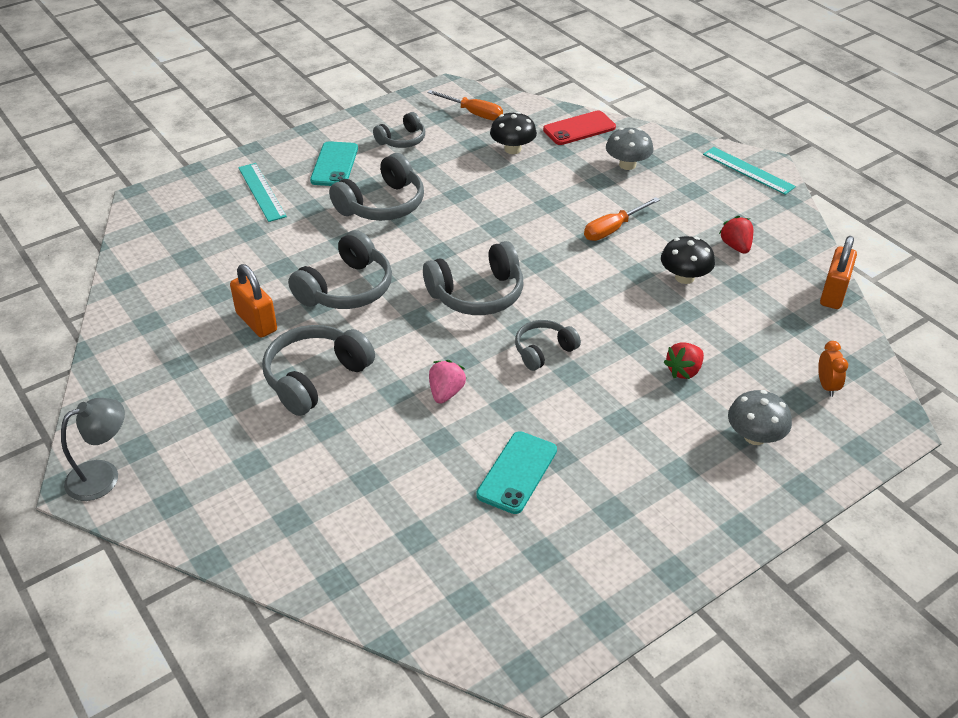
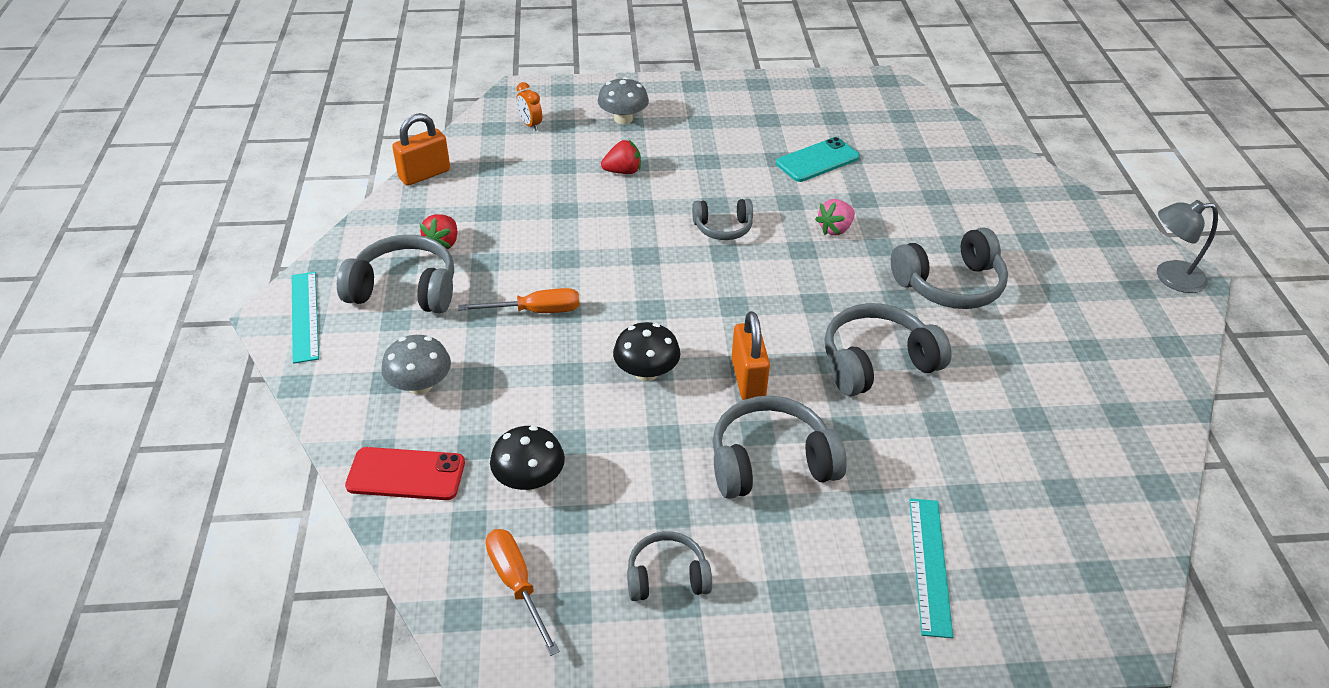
camera: 150 degrees left, 0 degrees up
orange padlock [230,264,277,338] -> orange padlock moved to [731,311,770,400]
turquoise phone [310,141,358,186] -> none
grey headphones [423,241,523,315] -> grey headphones moved to [337,235,454,313]
black mushroom [661,236,715,284] -> black mushroom moved to [613,322,680,381]
orange clock [818,341,848,397] -> orange clock turned 60 degrees counterclockwise [516,82,542,131]

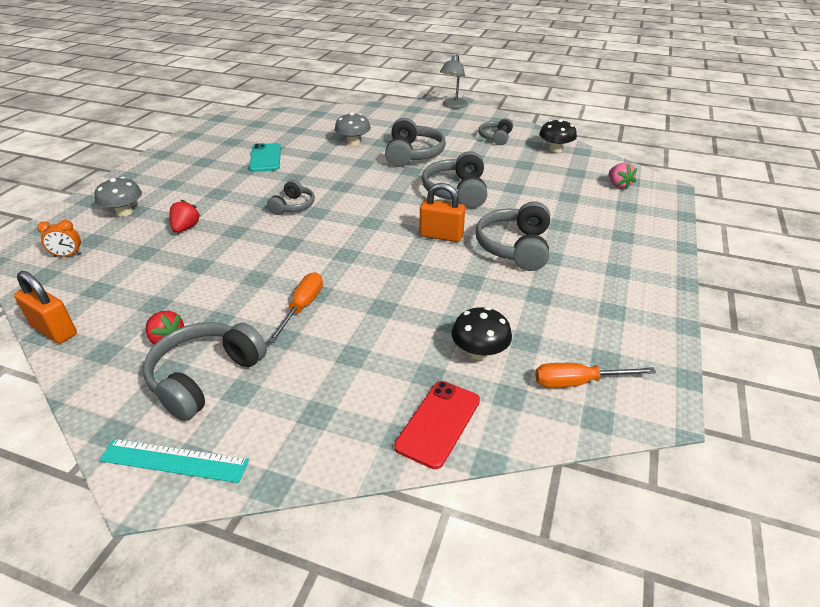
camera: 65 degrees left, 5 degrees down
grey mushroom [381,335,451,395] -> grey mushroom moved to [335,112,371,145]
orange padlock [392,113,450,186] -> orange padlock turned 45 degrees counterclockwise [14,271,77,344]
black mushroom [613,322,680,381] -> black mushroom moved to [539,119,577,153]
grey headphones [627,531,712,601] -> grey headphones moved to [478,118,513,145]
pink strawberry [815,199,855,235] -> pink strawberry moved to [609,163,637,189]
turquoise ruler [909,498,953,638] -> none

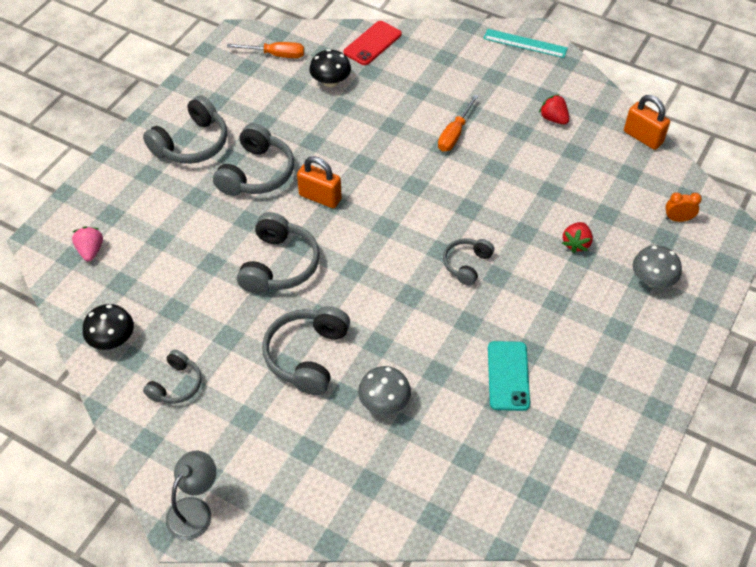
camera: 170 degrees left, 15 degrees up
grey headphones [143,322,267,421] -> grey headphones moved to [143,95,227,164]

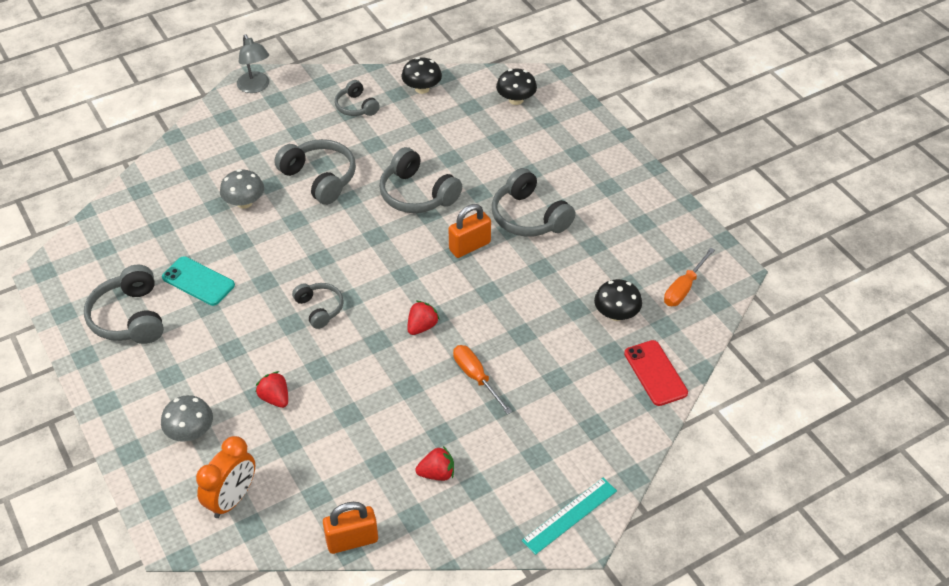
camera: 120 degrees right, 5 degrees down
pink strawberry [72,227,103,261] -> black mushroom [496,69,537,105]
grey headphones [143,95,227,164] -> grey headphones moved to [84,265,164,344]
orange clock [665,192,702,222] -> orange clock [196,436,255,518], size x1.80
none -> red strawberry [407,301,440,335]

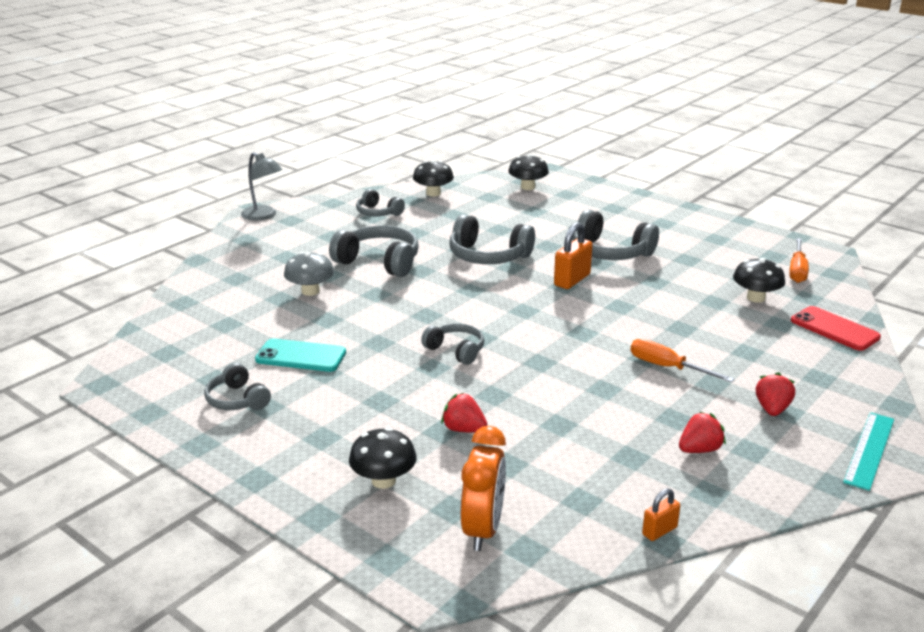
camera: 20 degrees left, 20 degrees down
grey headphones [84,265,164,344] -> grey headphones [204,363,271,410], size x0.60
grey mushroom [161,395,213,442] -> black mushroom [349,428,417,489]
orange padlock [323,502,378,554] -> orange padlock [642,488,680,541], size x0.57
red strawberry [407,301,440,335] -> red strawberry moved to [756,372,795,416]

